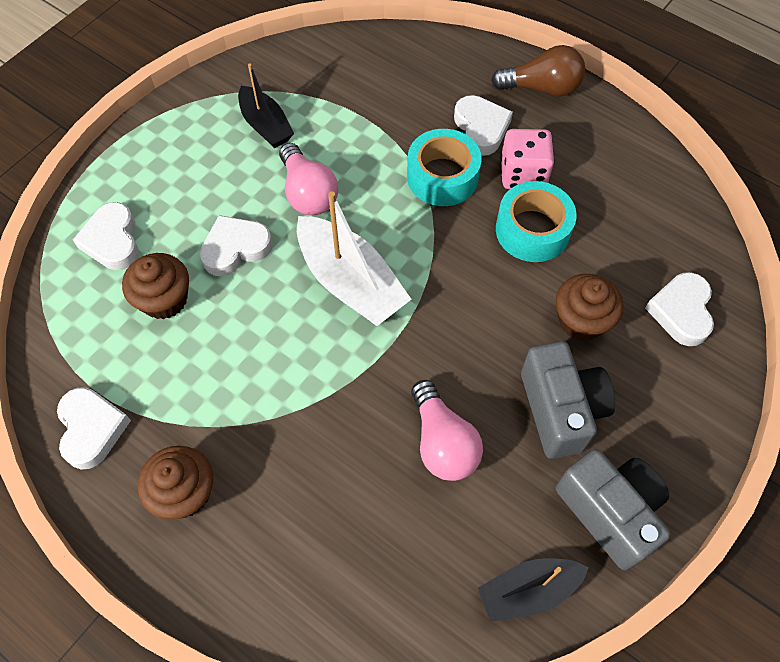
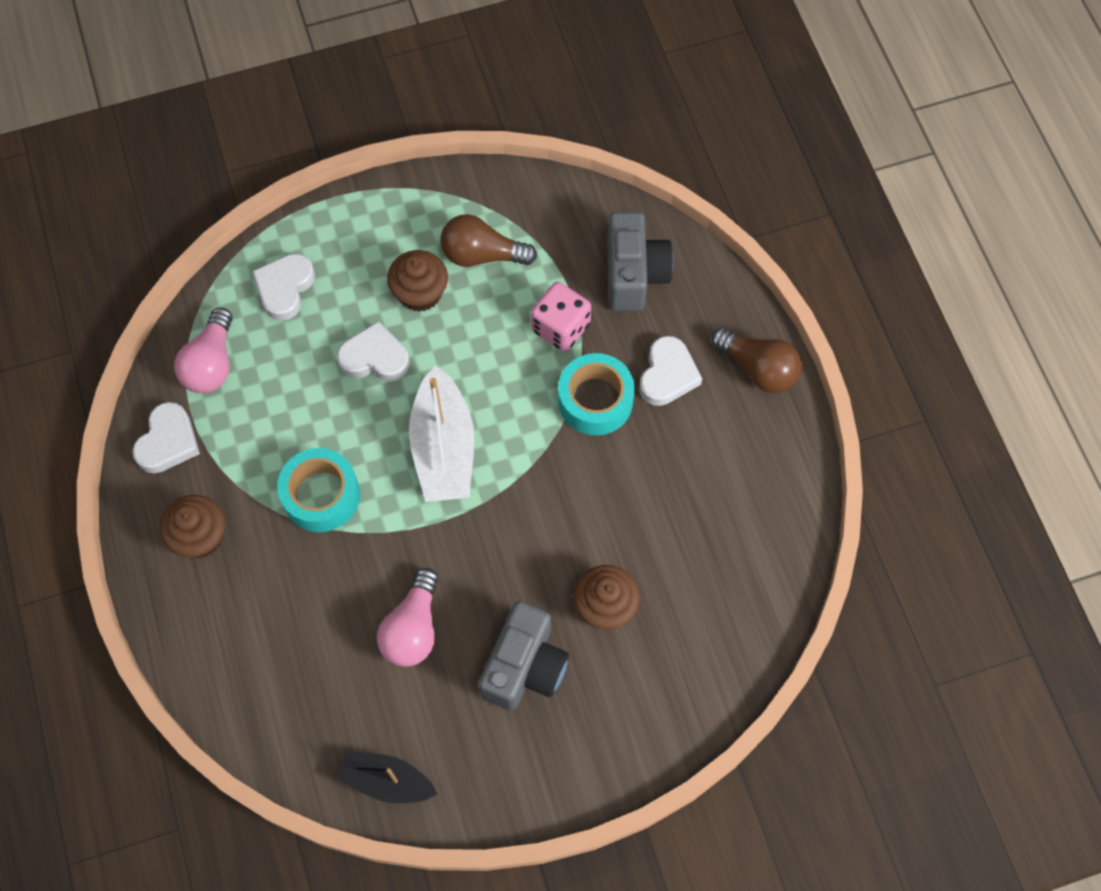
camera: 35 degrees right, 5 degrees up
brown cupcake [122,253,189,319] -> brown cupcake moved to [387,250,448,312]
black boat [238,64,294,148] -> brown light bulb [440,214,537,267]
pink light bulb [279,143,338,215] -> pink light bulb moved to [174,307,232,393]
turquoise tape [496,181,577,262] -> turquoise tape moved to [277,448,360,532]
pink dice [501,129,554,189] -> pink dice moved to [531,282,591,352]
grey camera [556,449,671,570] -> grey camera moved to [607,212,674,311]
white heart [645,272,714,346] -> none

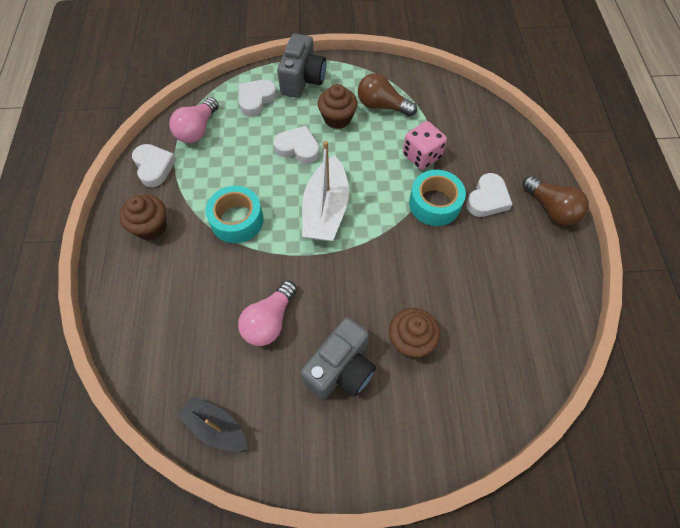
camera: 15 degrees right, 5 degrees down
white heart [132,402,200,473] -> white heart turned 60 degrees counterclockwise [132,144,176,187]
grey camera [607,212,674,311] -> grey camera moved to [277,33,326,98]

